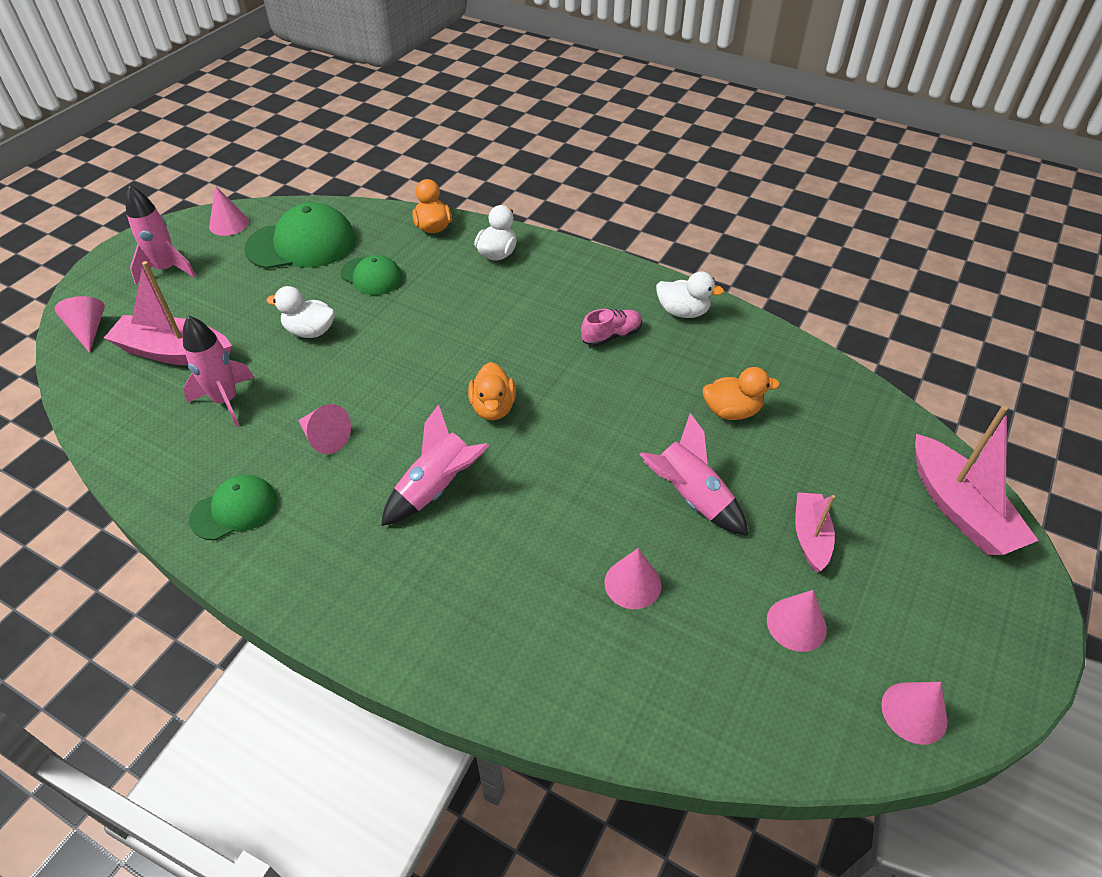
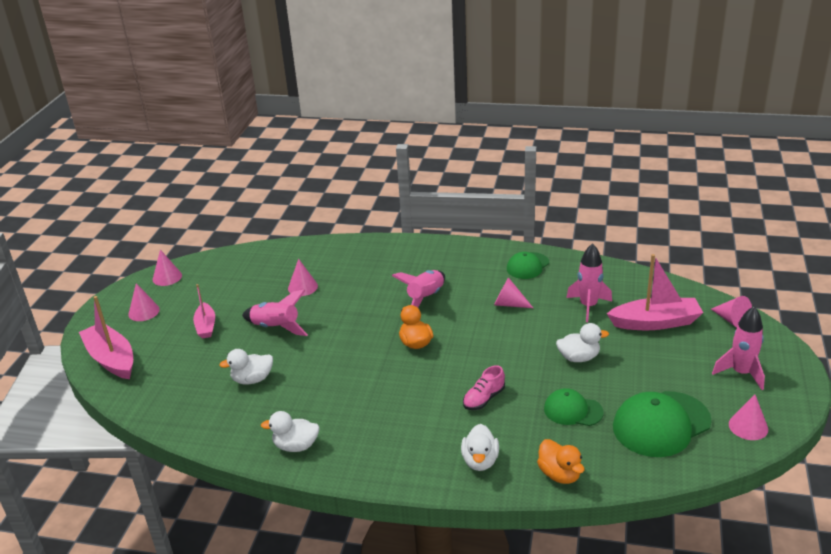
camera: 165 degrees right, 15 degrees down
pink shoe [581,309,642,347] -> pink shoe moved to [463,365,505,410]
orange duck [703,367,780,420] -> white duck [219,349,273,384]
pink cone [767,590,827,652] -> pink cone moved to [128,283,160,321]

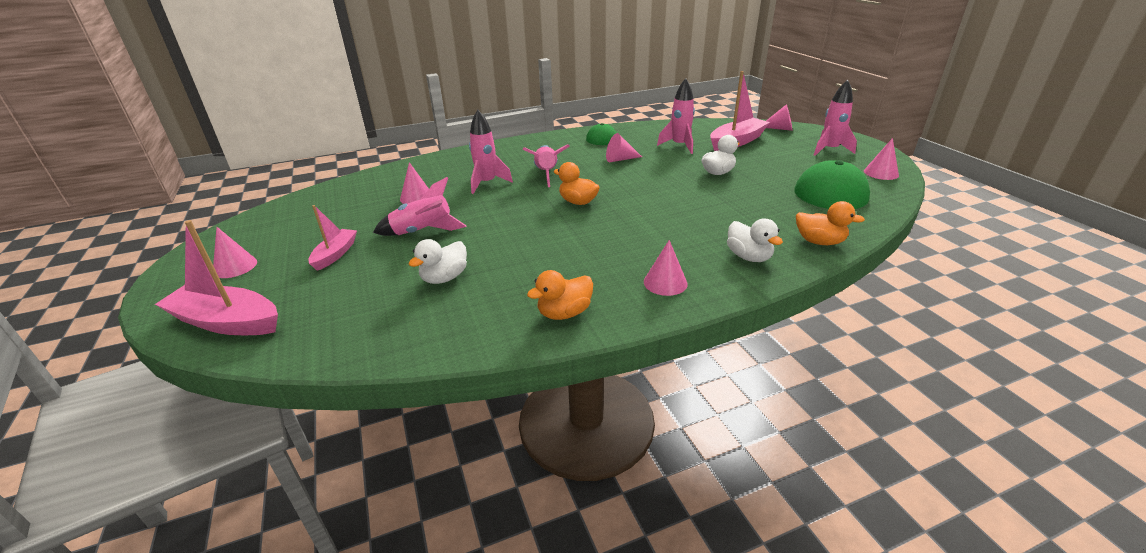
camera: 35 degrees left, 0 degrees up
pink cone [153,250,182,286] -> pink cone moved to [644,240,688,296]
pink boat [193,284,215,338] -> pink boat turned 120 degrees counterclockwise [308,205,357,271]
white duck [261,411,320,452] -> orange duck [527,270,593,320]
pink shoe [463,365,505,410] -> none
green cap [544,388,603,426] -> none
none -> pink rocket [469,110,513,194]

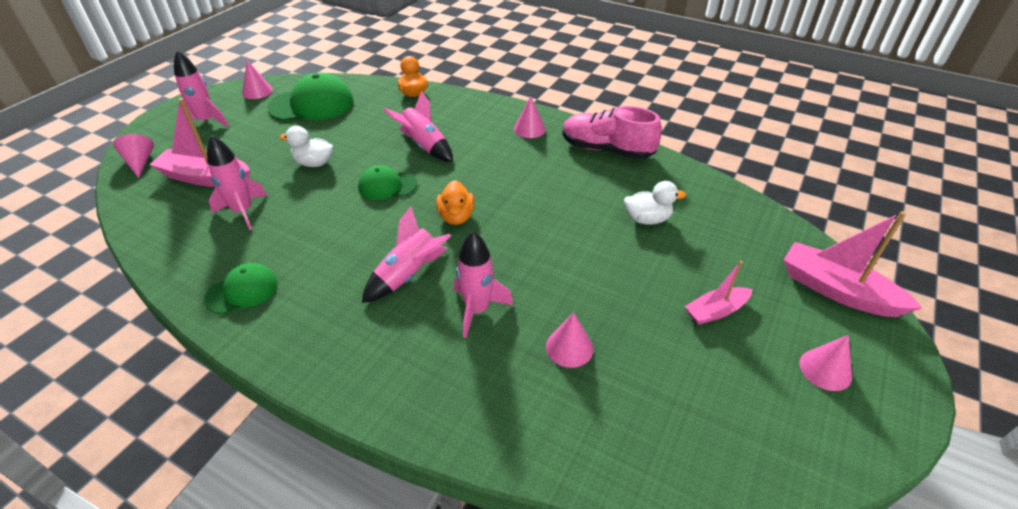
camera: 130 degrees left, 10 degrees up
pink boat [155,220,278,335] -> pink boat turned 150 degrees clockwise [784,211,923,317]
pink rocket [373,177,467,236] -> pink rocket moved to [383,91,453,162]
orange duck [527,270,593,320] -> pink shoe [562,106,662,159]
pink cone [606,133,642,163] -> none
white duck [727,218,783,262] -> none
none -> green cap [358,165,417,200]

